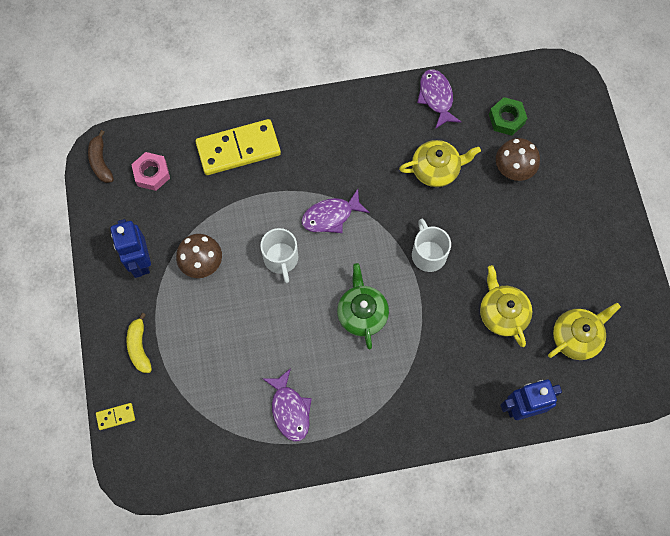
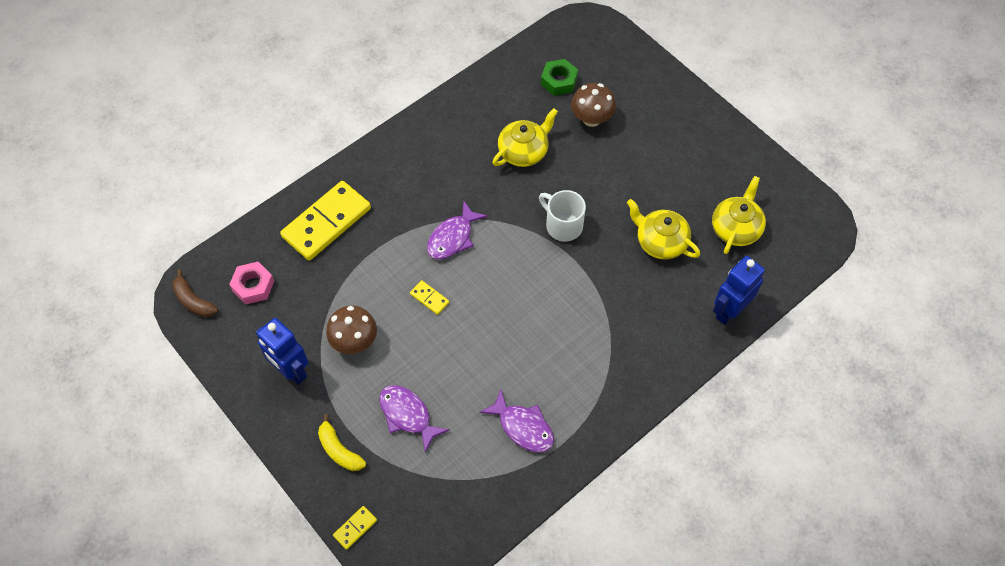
camera: 30 degrees left, 10 degrees down
white mug [260,228,298,283] -> yellow domino [410,280,449,315]
green teapot [337,263,389,350] -> none
purple fish [417,69,461,129] -> purple fish moved to [379,385,450,453]

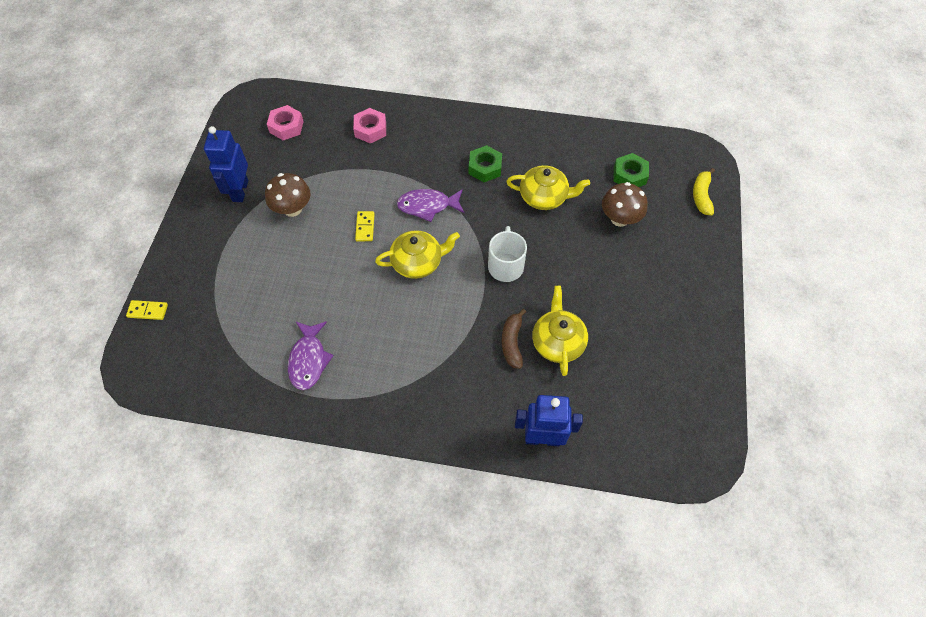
camera: 50 degrees right, 0 degrees up
brown banana [172,269,218,317] -> brown banana moved to [502,309,526,369]
yellow domino [280,181,371,261] -> pink nut [353,108,386,144]
yellow banana [318,414,366,471] -> yellow banana moved to [693,168,715,216]
purple fish [379,385,450,453] -> none
yellow teapot [712,176,766,254] -> yellow teapot moved to [375,230,460,279]
none -> green nut [469,145,502,182]

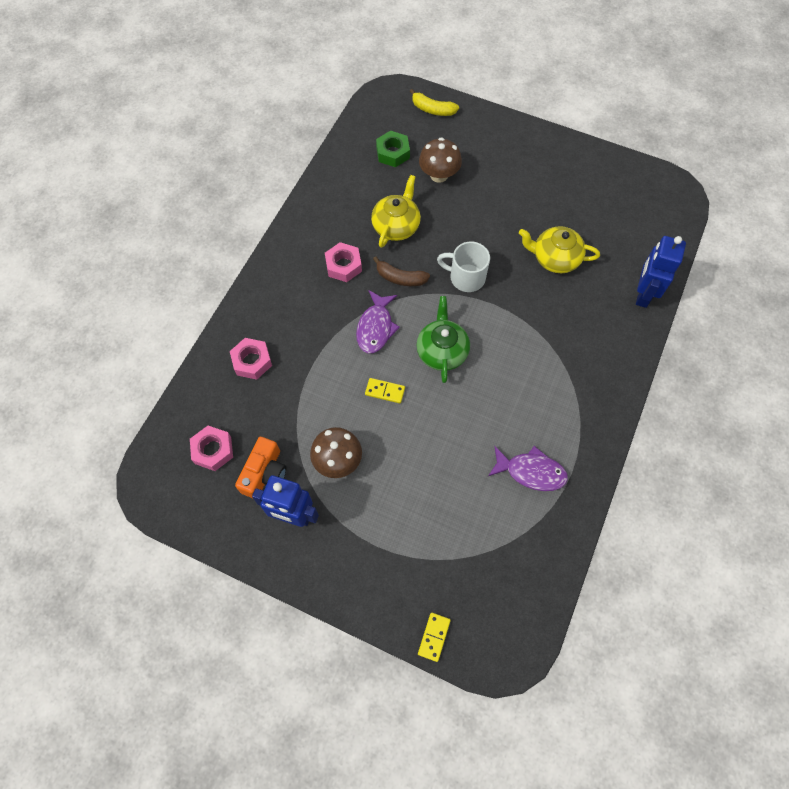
camera: 75 degrees left, 5 degrees up
yellow teapot [375,230,460,279] -> green teapot [416,296,470,383]
green nut [469,145,502,182] -> pink nut [325,242,362,282]
brown banana [502,309,526,369] -> brown banana moved to [373,256,430,286]
none -> orange camera [235,437,287,498]

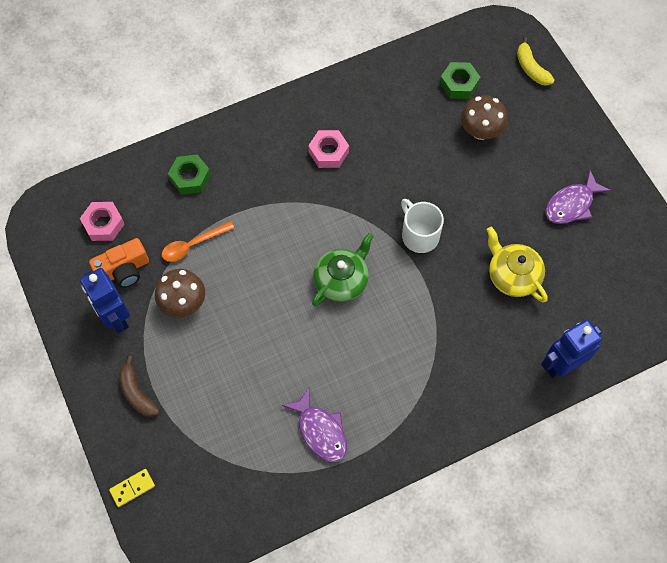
camera: 40 degrees right, 0 degrees up
pink nut [230,338,272,380] -> green nut [168,154,211,195]
purple fish [356,290,400,354] -> purple fish moved to [546,171,611,224]
yellow domino [365,378,405,403] -> none
yellow teapot [371,175,421,248] -> none
brown banana [373,256,430,286] -> brown banana moved to [119,356,159,417]
none -> orange spoon [162,221,234,262]

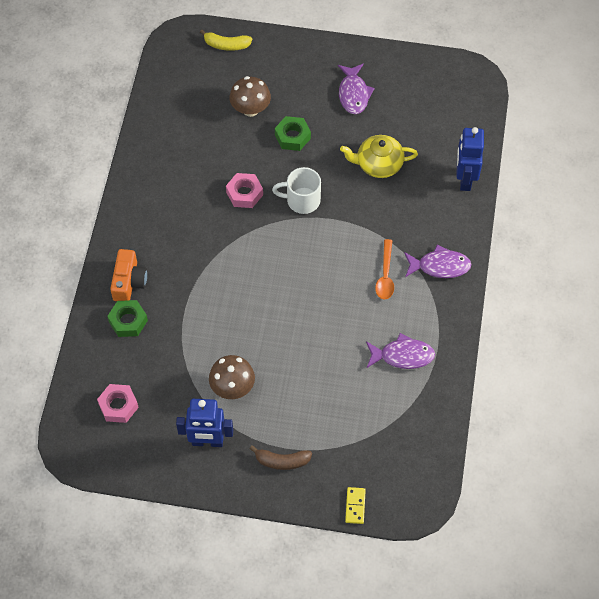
camera: 55 degrees left, 5 degrees down
orange camera [89,238,149,288] -> orange camera moved to [110,249,147,301]
orange spoon [162,221,234,262] -> orange spoon moved to [375,239,394,299]
pink nut [308,130,349,168] -> pink nut moved to [226,173,263,208]
green teapot [312,233,374,306] -> none
green nut [440,62,481,99] -> green nut moved to [275,116,311,151]
none -> purple fish [404,245,471,278]

